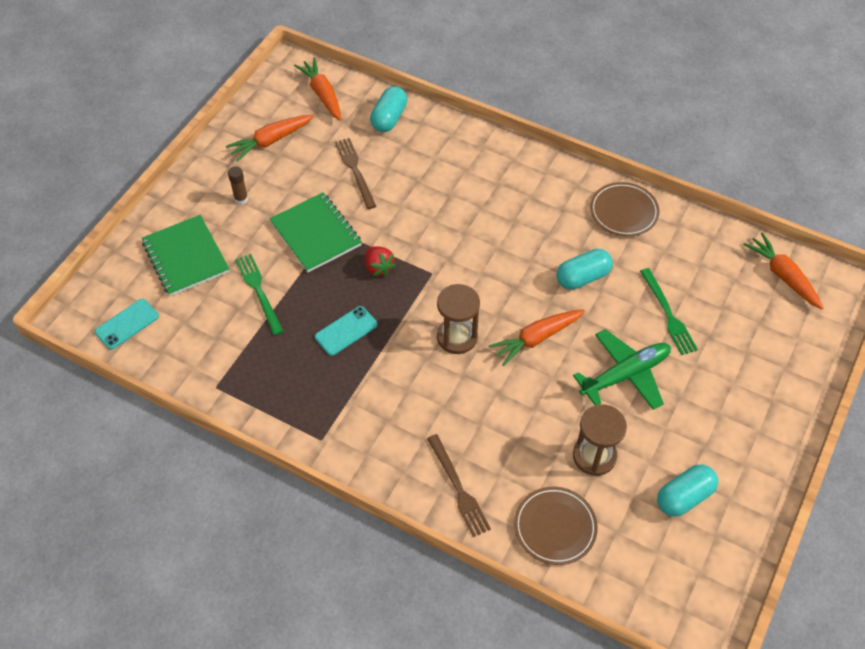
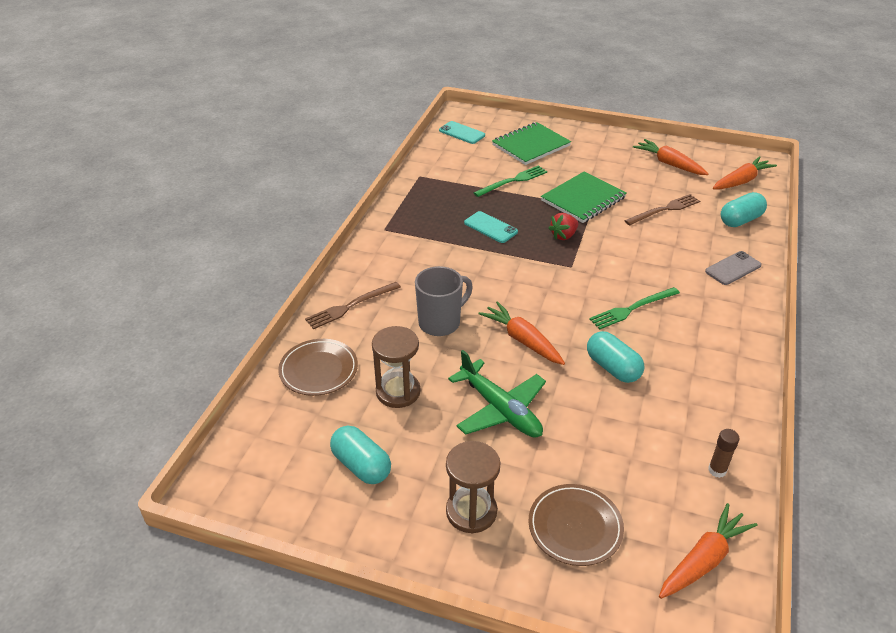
camera: 80 degrees right, 15 degrees down
brown glue stick [228,167,248,205] -> brown glue stick moved to [708,429,740,478]
turquoise capsule [370,86,407,132] -> turquoise capsule turned 45 degrees counterclockwise [720,192,767,227]
brown hourglass [437,284,480,354] -> brown hourglass moved to [446,441,500,533]
brown plate [590,182,659,236] -> brown plate moved to [529,484,624,566]
green fork [640,268,698,355] -> green fork moved to [589,287,680,329]
none -> grey mug [415,266,473,336]
none -> grey phone [705,251,761,285]

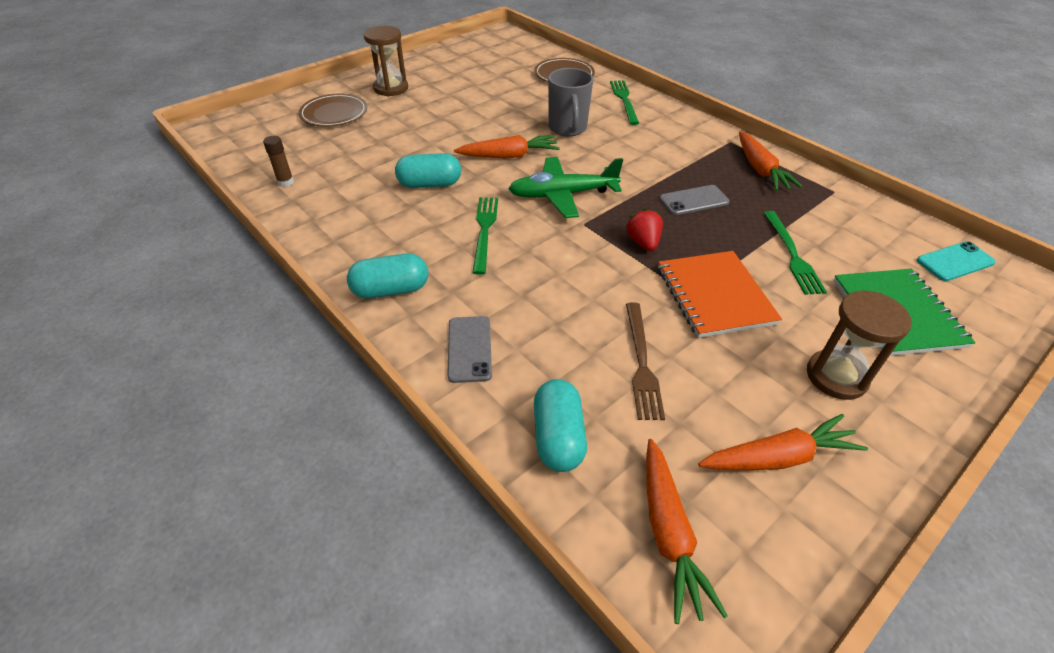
camera: 120 degrees right, 5 degrees up
brown fork [305,282,401,329] -> green fork [610,80,639,125]
turquoise capsule [330,425,391,484] -> turquoise capsule moved to [347,253,428,299]
brown hourglass [372,326,420,408] -> brown hourglass moved to [807,290,912,400]
green plane [448,350,546,438] -> green plane moved to [508,157,623,218]
turquoise phone [464,211,518,243] -> grey phone [660,185,730,215]
green notebook [541,171,627,223] -> orange notebook [658,251,782,338]
orange carrot [659,503,757,599] -> orange carrot moved to [739,131,802,191]

